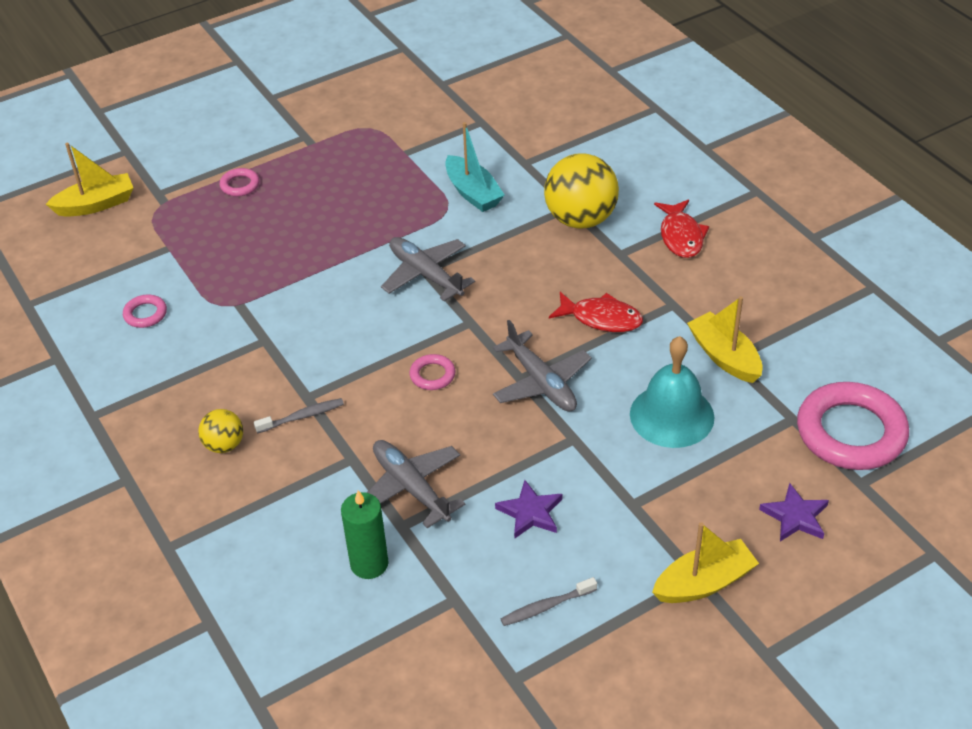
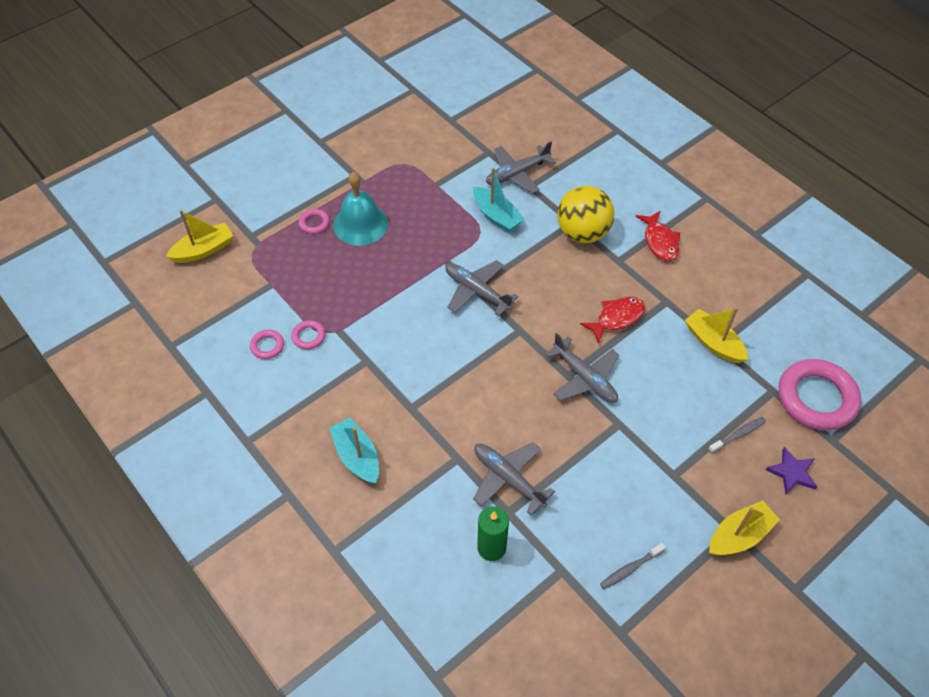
camera: 10 degrees left, 10 degrees up
yellow ball [198,409,243,453] -> turquoise boat [329,418,379,484]
grey toothbrush [254,398,344,433] -> grey toothbrush moved to [708,417,766,454]
pink ring [409,354,455,390] -> pink ring moved to [291,320,325,349]
purple star [495,480,562,539] -> none
red fish [549,292,643,332] -> red fish turned 45 degrees counterclockwise [580,297,645,343]
turquoise bell [630,336,715,448] -> turquoise bell moved to [333,172,388,246]
none -> grey plane [486,141,556,193]

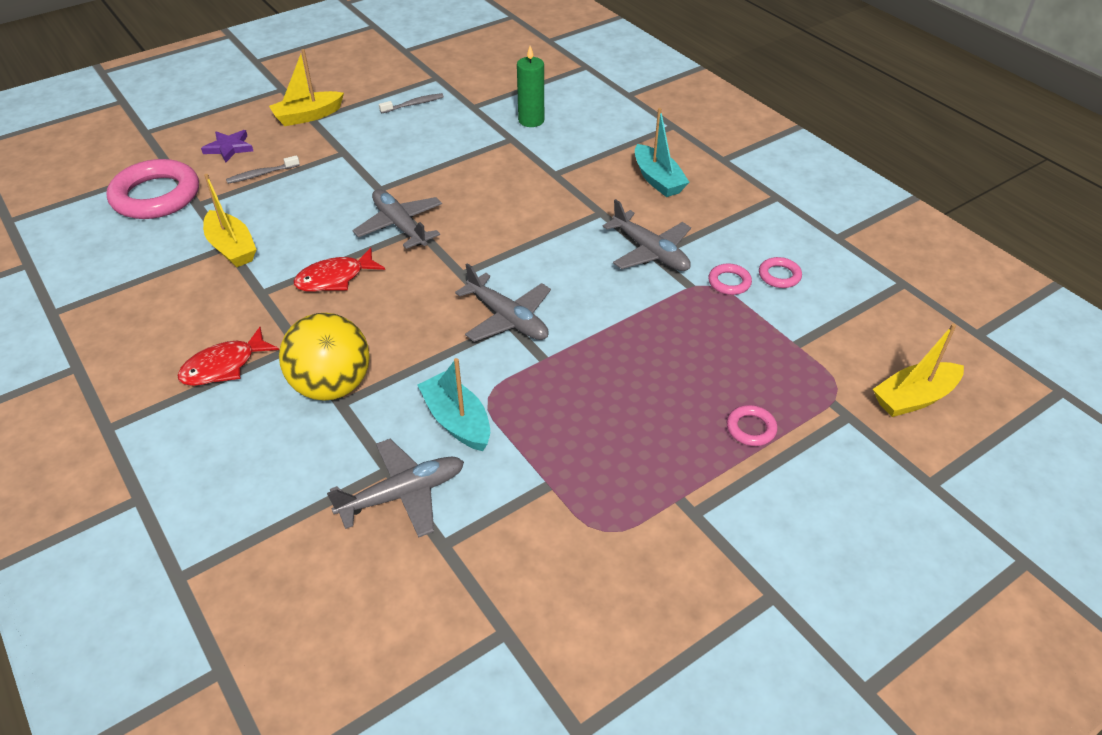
camera: 175 degrees left, 10 degrees down
turquoise bell [333,172,388,246] -> none
grey plane [473,442,555,515] -> grey plane moved to [603,199,691,271]
red fish [635,211,680,261] -> red fish turned 120 degrees counterclockwise [177,327,279,386]

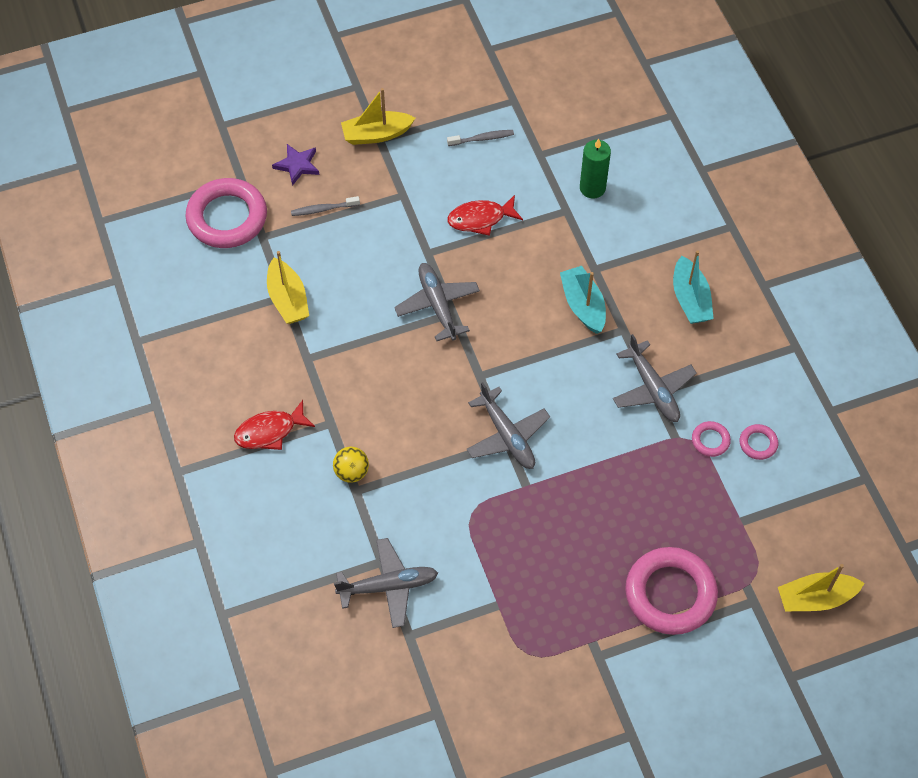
camera: 15 degrees right, 15 degrees up
yellow ball [279,313,370,401] -> yellow ball [333,447,369,483], size x0.52
red fish [293,248,385,292] -> red fish moved to [448,195,523,236]
turquoise boat [418,358,490,451] -> turquoise boat moved to [560,266,606,334]
pink ring [727,405,778,446] -> pink ring [625,547,718,635], size x2.26

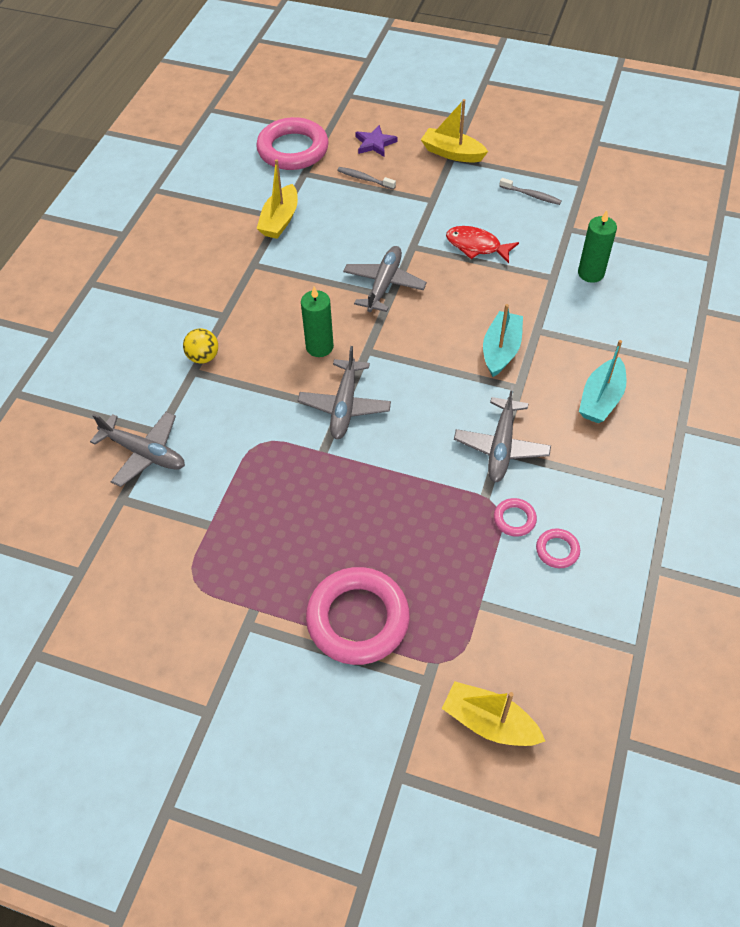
camera: 40 degrees right, 5 degrees down
red fish [234,400,315,450] -> none
none -> green candle [301,287,334,357]

